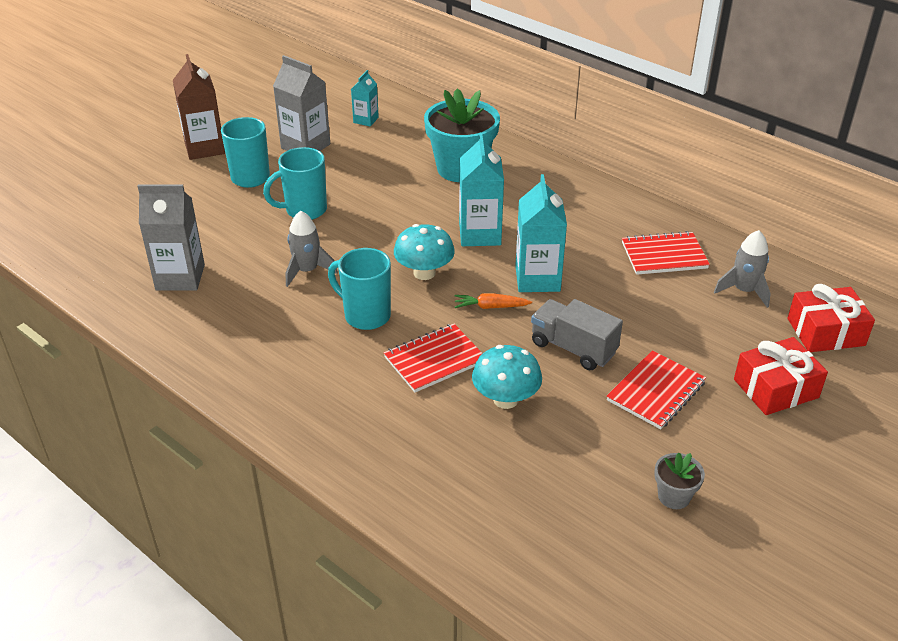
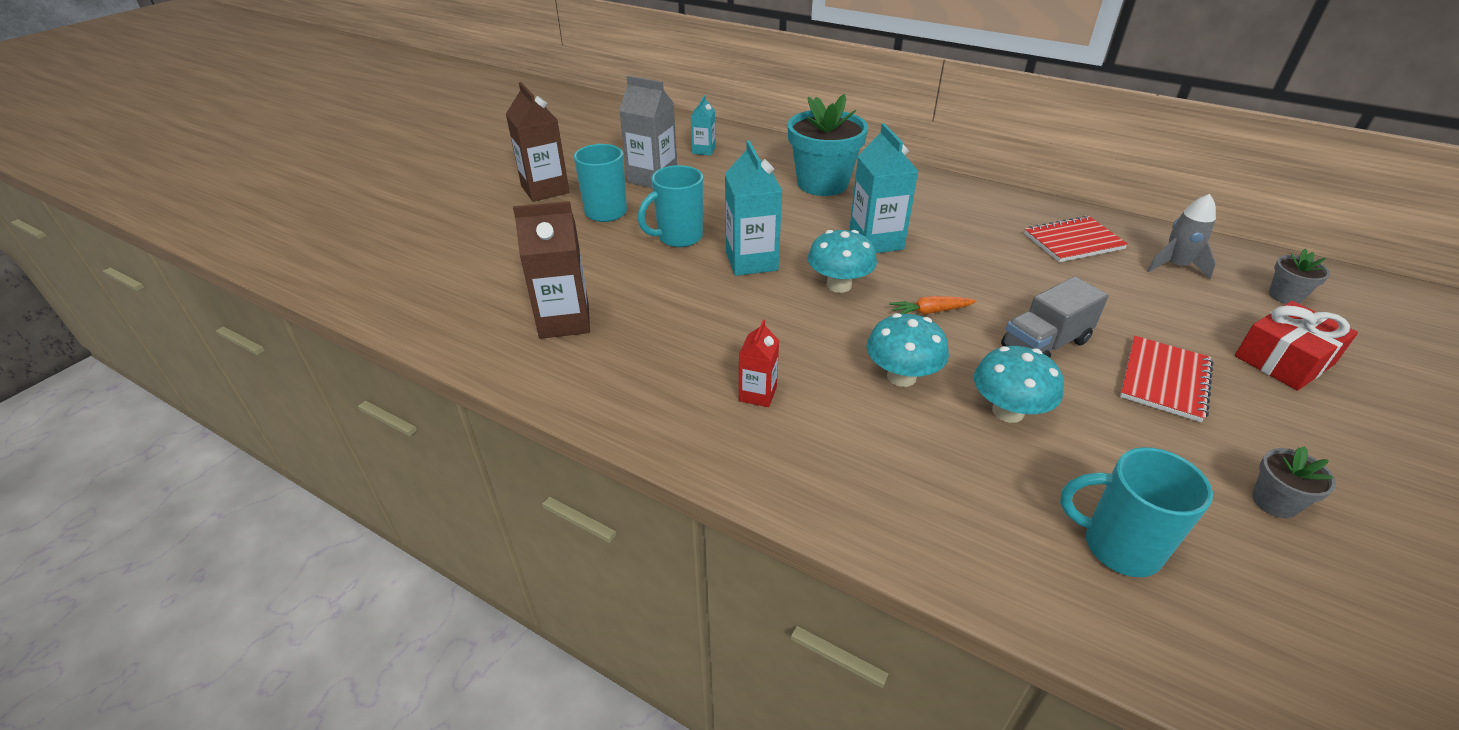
camera: 10 degrees left, 0 degrees up
grey carton [138,185,205,291] -> brown carton [513,201,590,339]
grey rocket [286,211,338,287] -> none
turquoise mug [328,248,391,330] -> turquoise mug moved to [1060,447,1213,577]
red notebook [384,324,483,393] -> turquoise mushroom [866,313,949,387]
turquoise carton [515,174,567,292] -> turquoise carton moved to [725,140,782,276]
grey truck [531,299,623,370] -> grey truck turned 60 degrees counterclockwise [1001,277,1108,358]
red gift [788,284,875,352] -> grey flower pot [1269,249,1330,304]
none -> red carton [739,320,779,407]

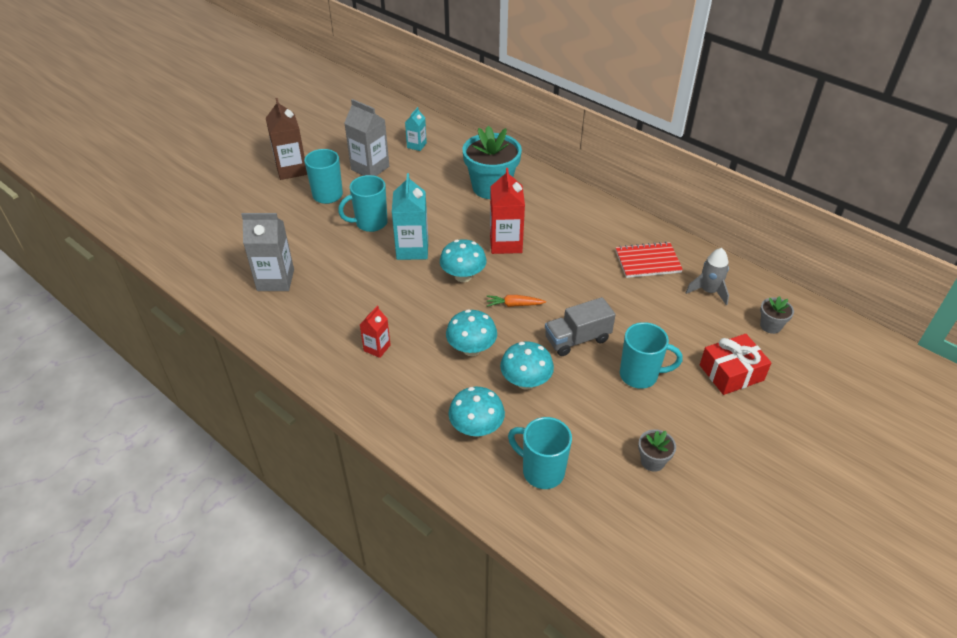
camera: 10 degrees right, 5 degrees up
brown carton [513,201,590,339] -> grey carton [241,213,294,291]
turquoise carton [849,123,919,253] -> red carton [490,168,525,254]
red notebook [1120,336,1213,422] -> turquoise mug [620,322,683,389]
none -> turquoise mushroom [448,387,505,437]

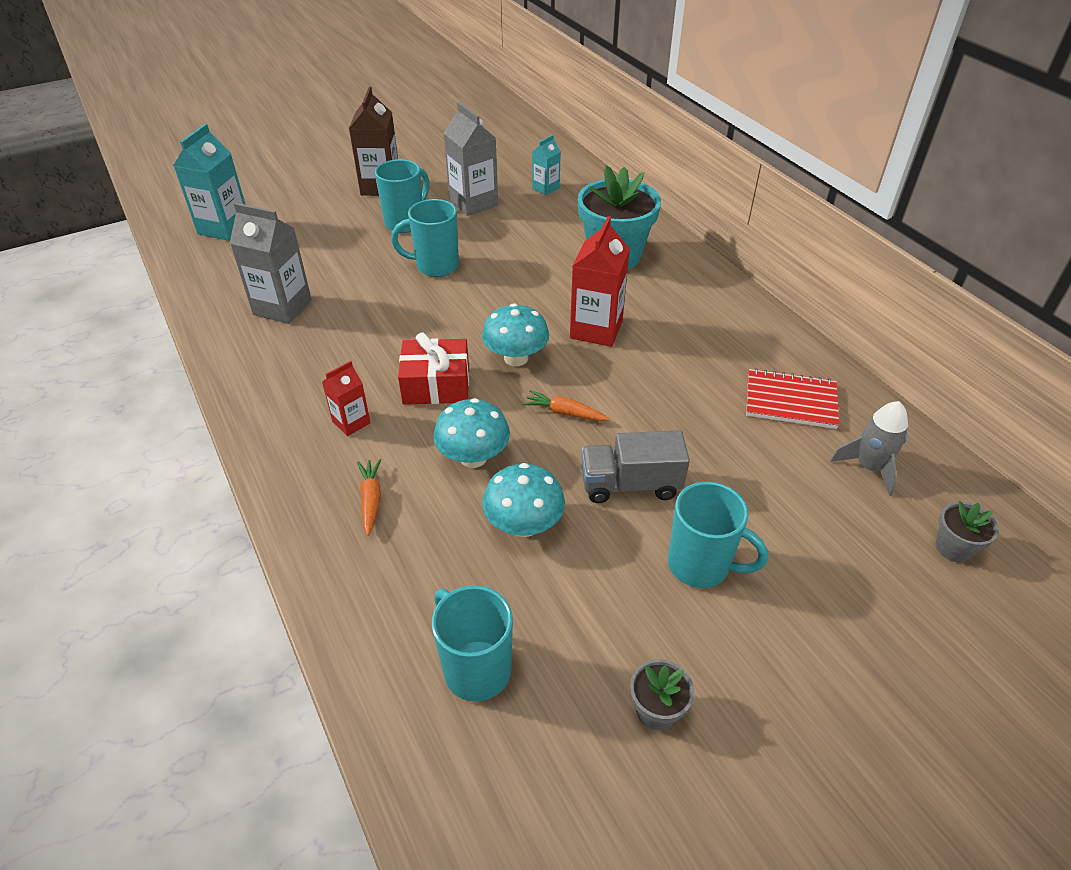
camera: 20 degrees right, 0 degrees up
turquoise carton [392,173,428,260] -> turquoise carton moved to [173,124,246,241]
turquoise mushroom [448,387,505,437] -> none
red gift [700,334,772,395] -> red gift moved to [398,333,469,405]
none -> orange carrot [357,459,381,536]

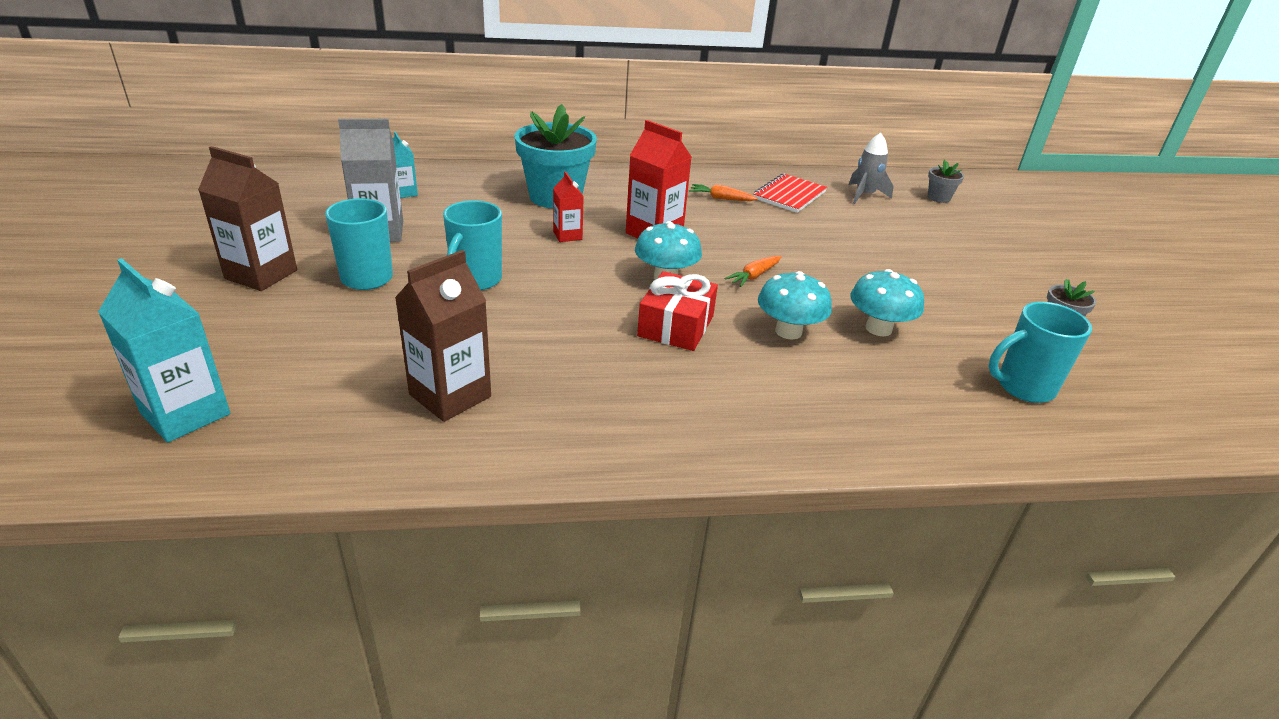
camera: 70 degrees left, 10 degrees down
grey carton [230,203,312,324] -> brown carton [395,250,491,422]
red carton [322,361,371,436] -> red carton moved to [553,171,584,242]
orange carrot [357,459,381,536] -> orange carrot moved to [689,184,758,201]
grey truck [581,430,690,503] -> none
turquoise mug [668,482,768,588] -> none

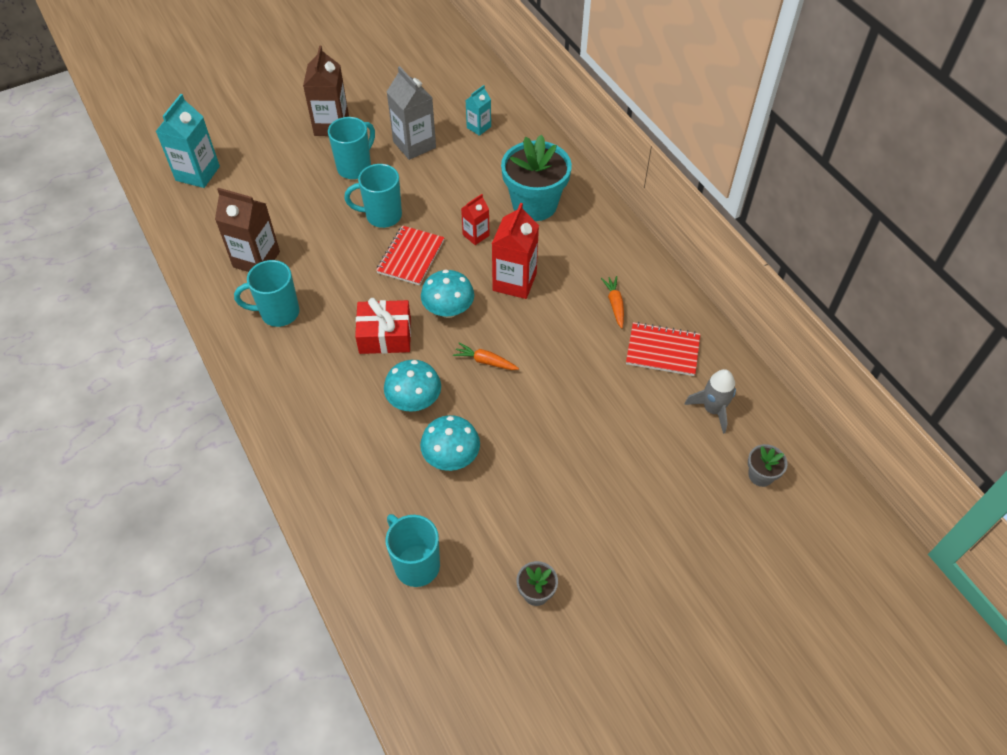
camera: 70 degrees right, 20 degrees up
none -> turquoise mug [234,260,300,327]
none -> red notebook [376,225,445,285]

